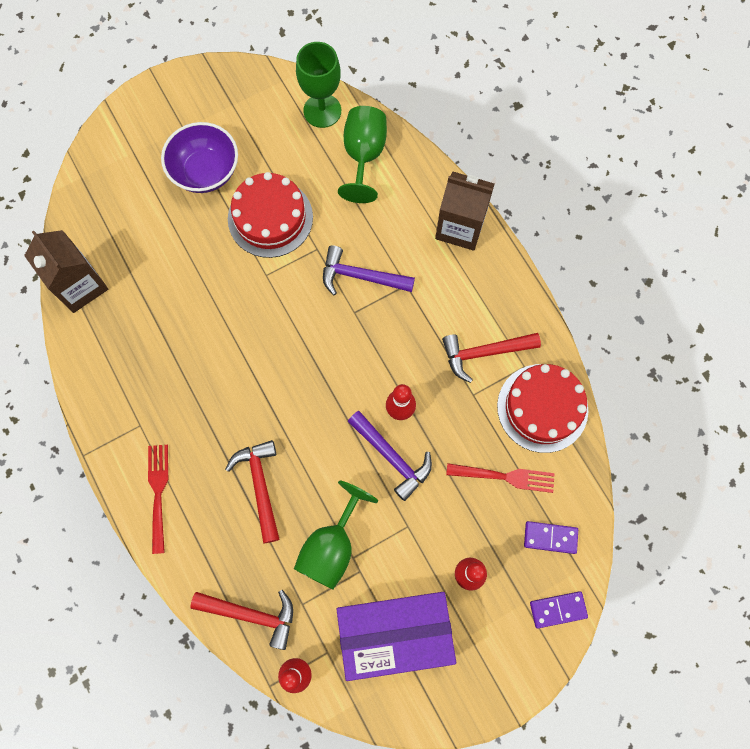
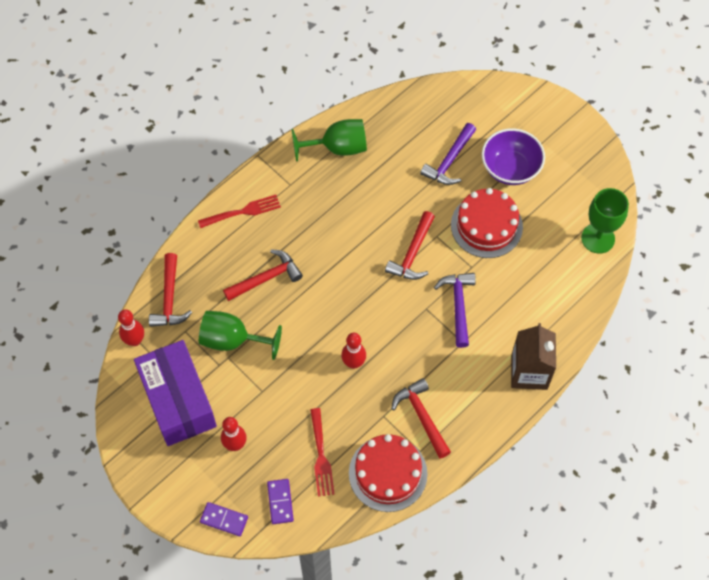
camera: 75 degrees right, 10 degrees down
brown carton [24,230,108,313] -> none
green goblet [338,106,387,203] -> green goblet moved to [291,119,367,162]
purple hammer [348,411,432,501] -> purple hammer moved to [420,123,476,185]
purple domino [530,591,588,628] -> purple domino turned 45 degrees counterclockwise [200,502,248,536]
none -> red hammer [385,211,435,280]

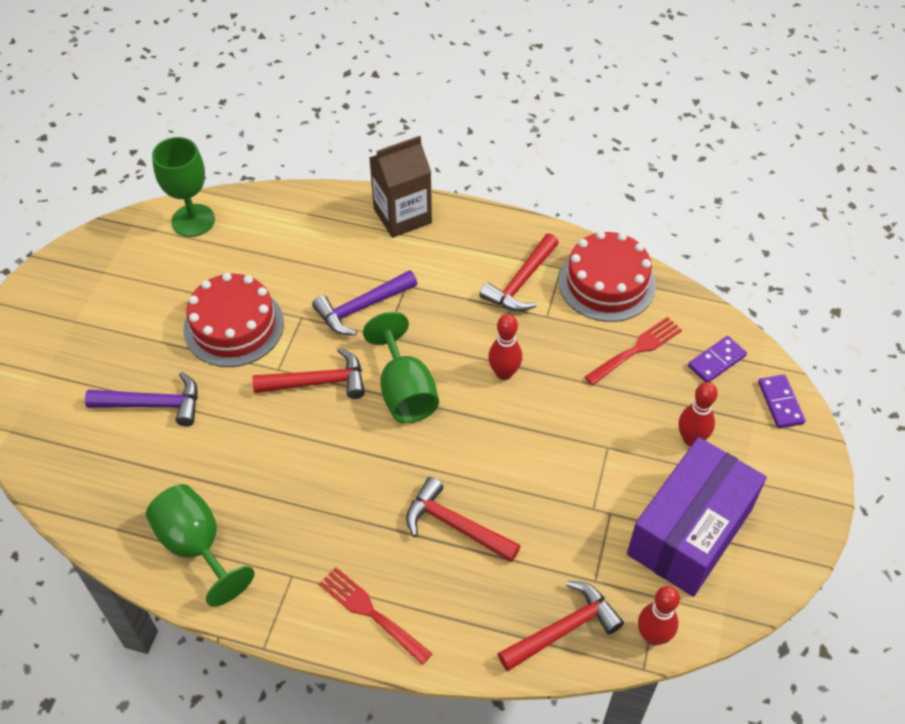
camera: 120 degrees left, 10 degrees down
green goblet [199,311,282,360] -> green goblet moved to [363,312,439,423]
purple bowl [482,128,545,185] -> none

